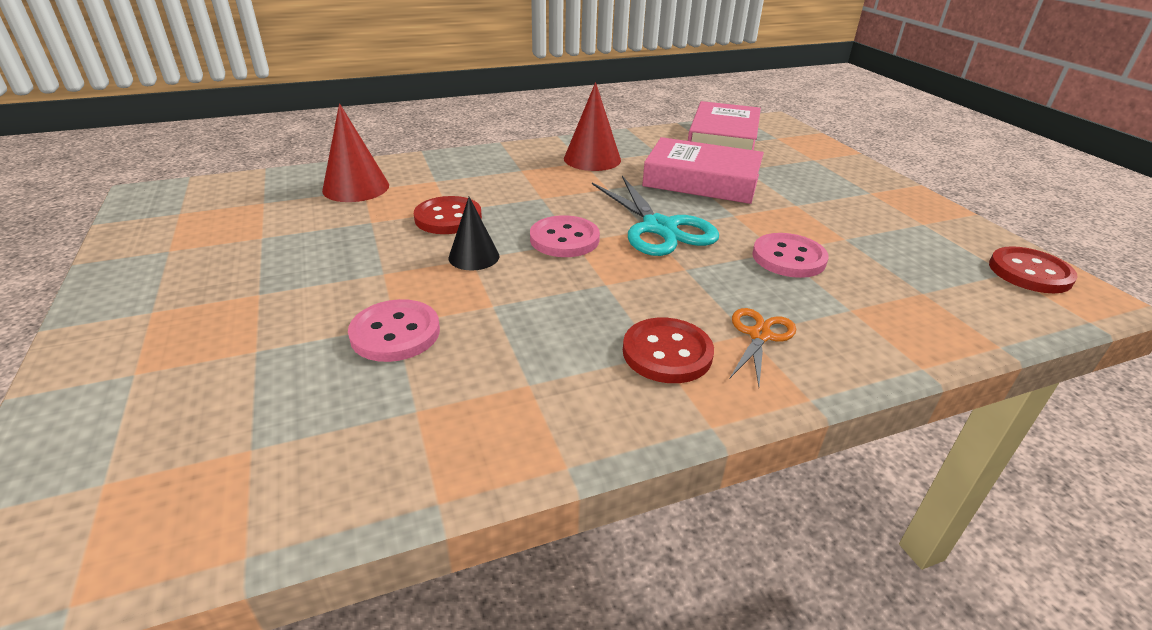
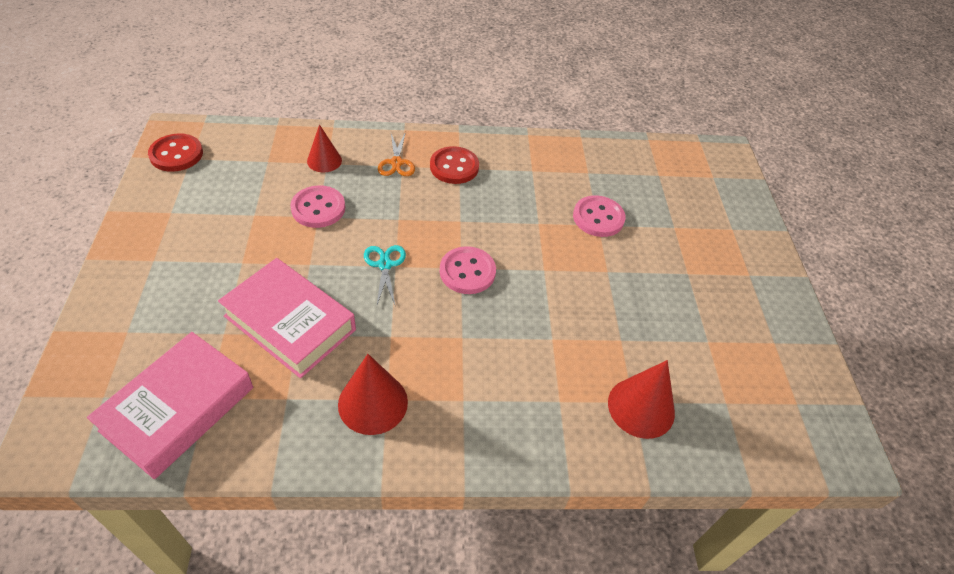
camera: 165 degrees left, 15 degrees up
red button [414,196,482,234] -> none
black cone [449,197,499,271] -> none
turquoise scissors [592,176,719,256] -> turquoise scissors [364,245,406,304], size x0.55
orange scissors [730,308,796,387] -> orange scissors turned 45 degrees counterclockwise [378,132,415,176]
none -> red cone [307,124,342,172]

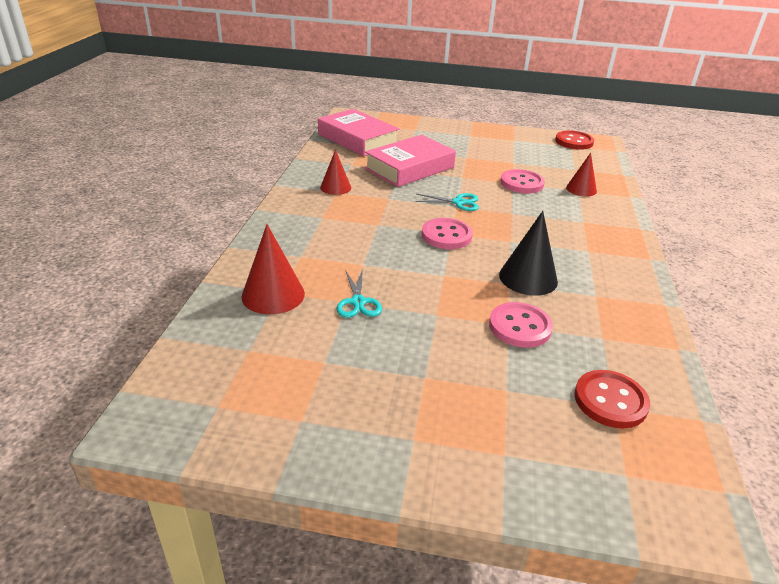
camera: 105 degrees right, 15 degrees down
red cone [338,354,408,435] -> red cone [320,149,351,195], size x0.66
orange scissors [378,132,415,176] -> none
red button [430,146,479,184] -> red button moved to [574,370,650,429]
none -> turquoise scissors [337,269,382,318]
none -> black cone [499,211,558,296]

